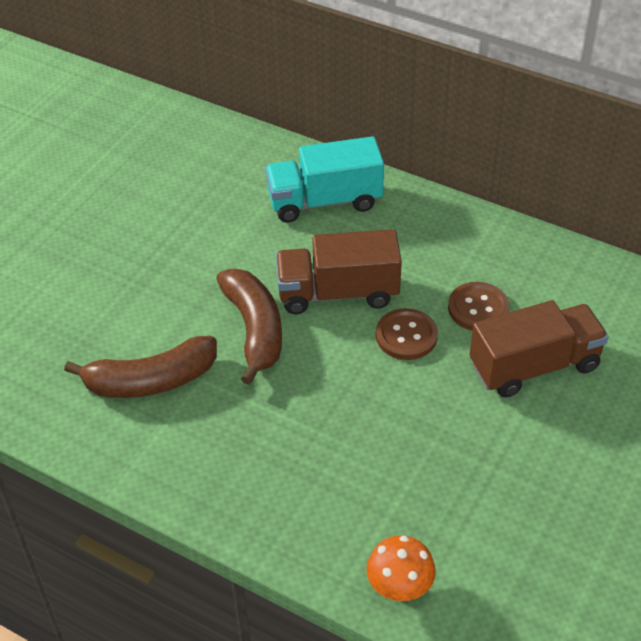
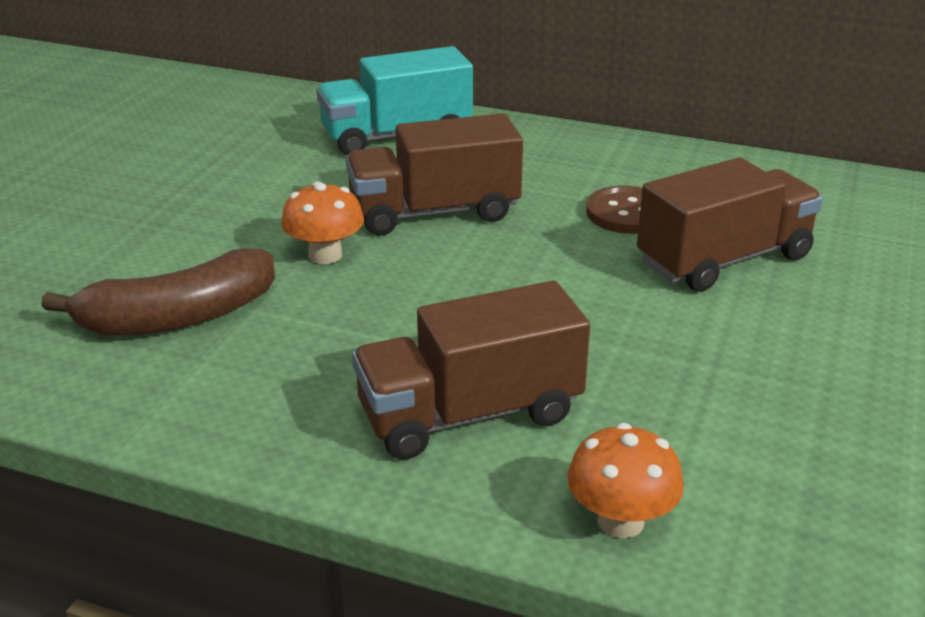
camera: 10 degrees left, 15 degrees down
brown banana [216,269,282,385] -> orange mushroom [281,182,364,264]
brown button [376,308,438,360] -> none
none -> brown truck [352,281,590,460]

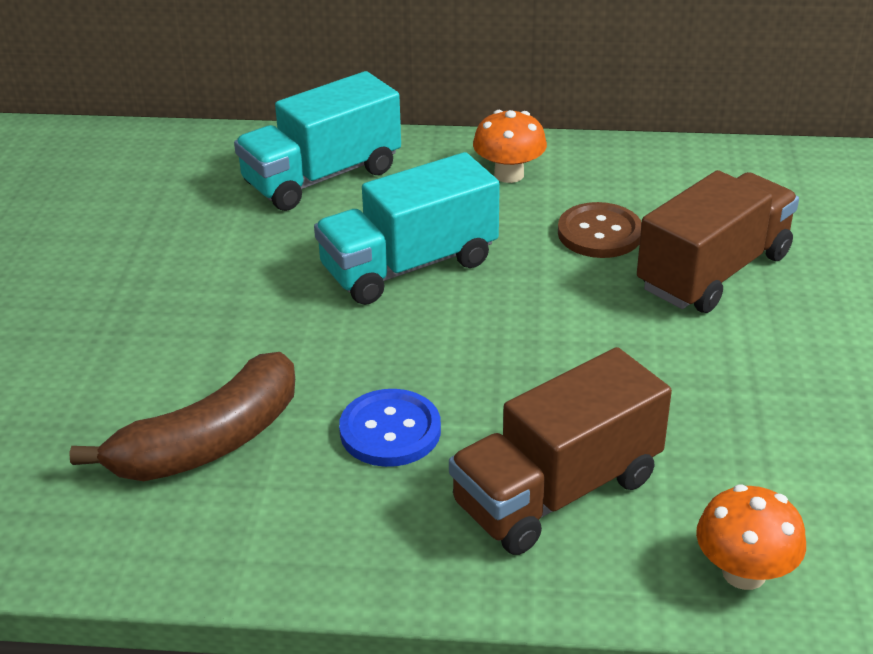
camera: 15 degrees left, 5 degrees up
orange mushroom [281,182,364,264] -> orange mushroom moved to [473,110,547,183]
brown truck [346,113,523,236] -> turquoise truck [314,152,500,305]
none -> blue button [339,389,441,467]

